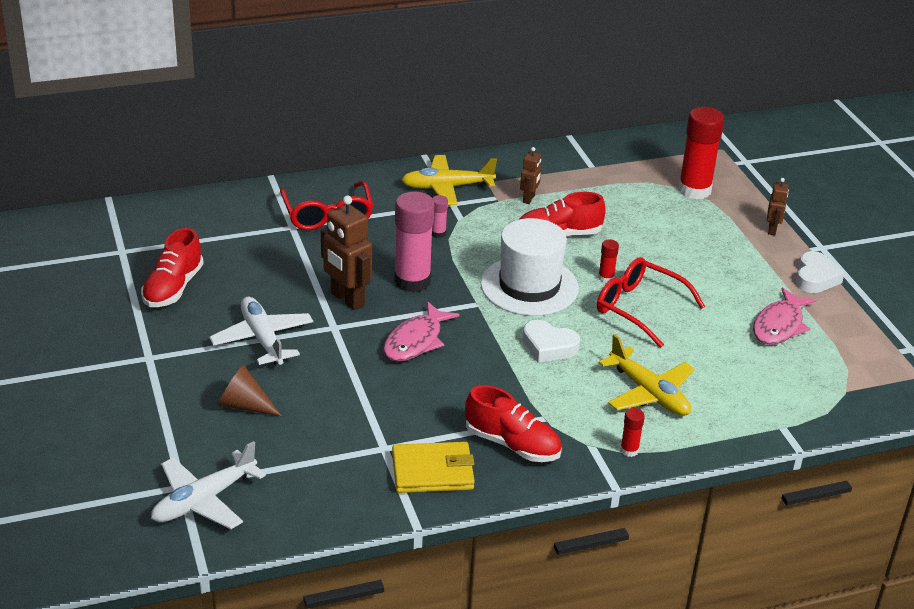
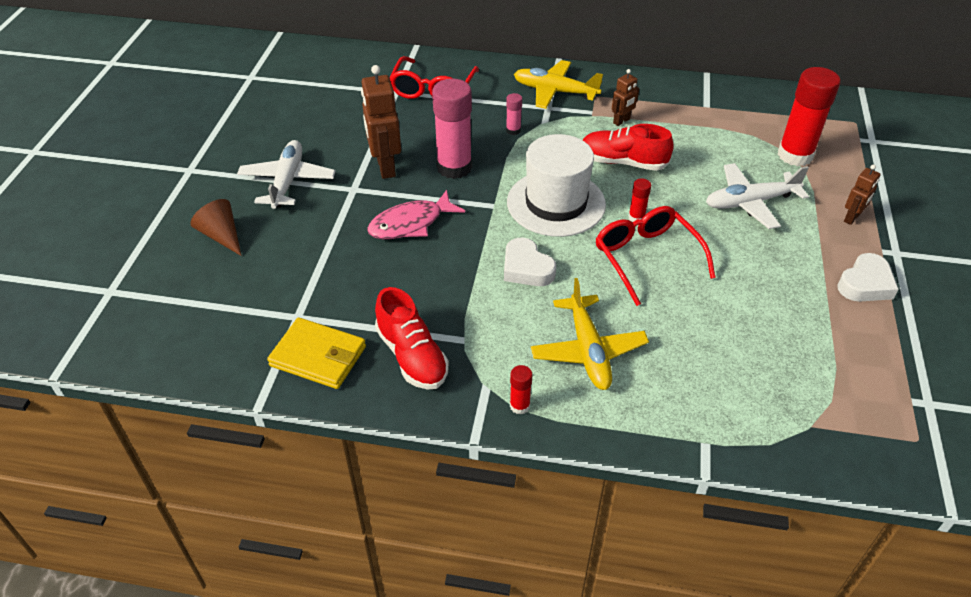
camera: 30 degrees right, 10 degrees up
red shoe [141,228,204,307] -> none
white plane [151,441,266,529] -> white plane moved to [706,163,809,229]
pink fish [753,287,816,345] -> none

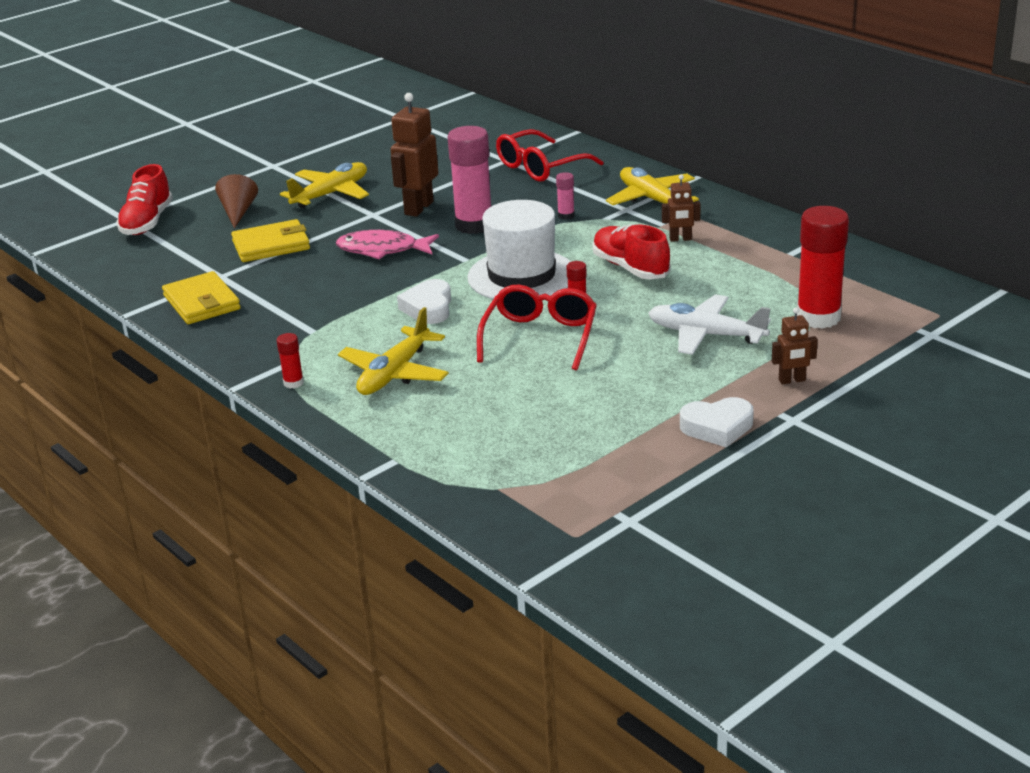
camera: 40 degrees right, 15 degrees down
white plane [237,140,336,209] -> yellow plane [280,162,369,208]
red shoe [375,287,449,390] -> red shoe moved to [116,164,173,235]
none -> yellow wallet [231,219,310,262]

